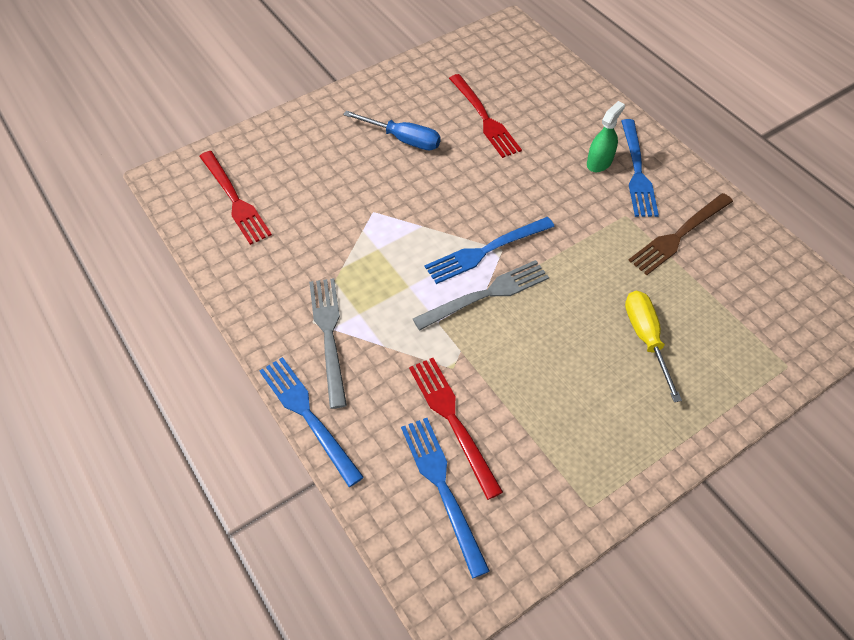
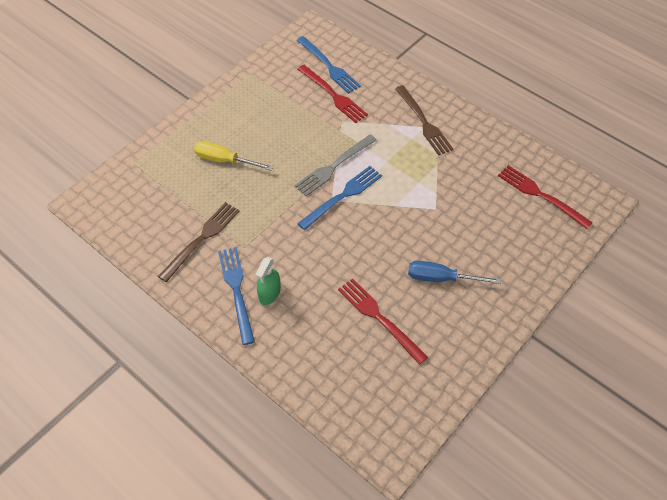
camera: 165 degrees right, 0 degrees up
blue fork [260,357,364,487] -> none
grey fork [309,278,347,409] -> brown fork [395,85,453,155]
yellow screwdriver [625,291,682,402] -> yellow screwdriver turned 135 degrees clockwise [194,141,273,170]

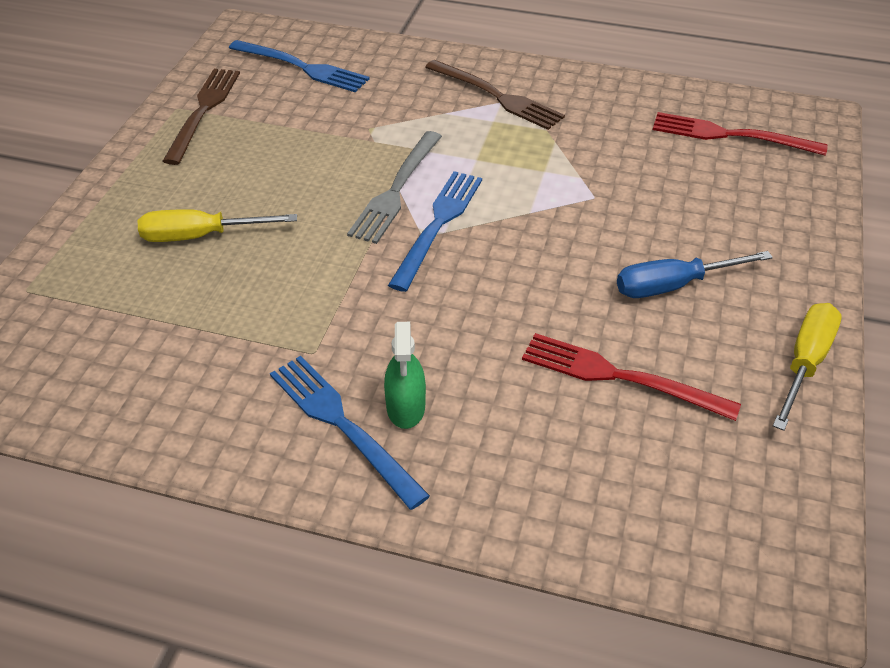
camera: 25 degrees left, 10 degrees down
brown fork [158,202,239,282] -> brown fork moved to [163,69,240,165]
red fork [297,65,368,123] -> none
none -> yellow screwdriver [773,303,842,431]

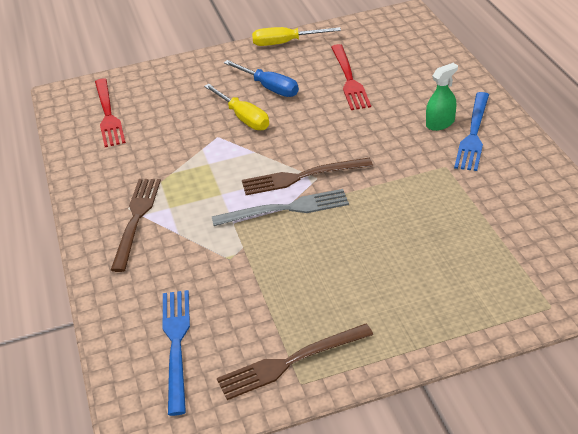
camera: 120 degrees left, 5 degrees down
yellow screwdriver [138,209,297,242] -> yellow screwdriver moved to [204,84,269,130]
blue fork [388,171,482,292] -> brown fork [242,158,373,195]

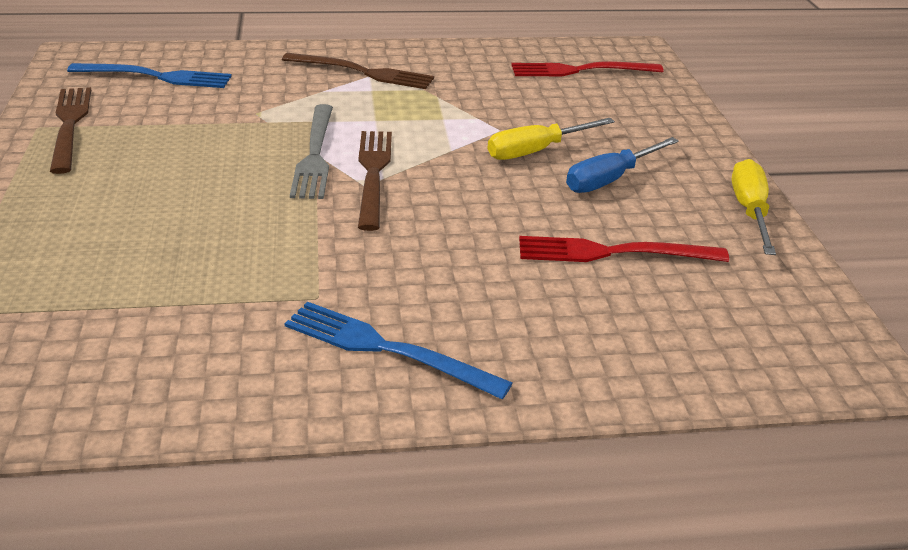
camera: 95 degrees right, 5 degrees down
green spray bottle [426,63,458,131] -> none

